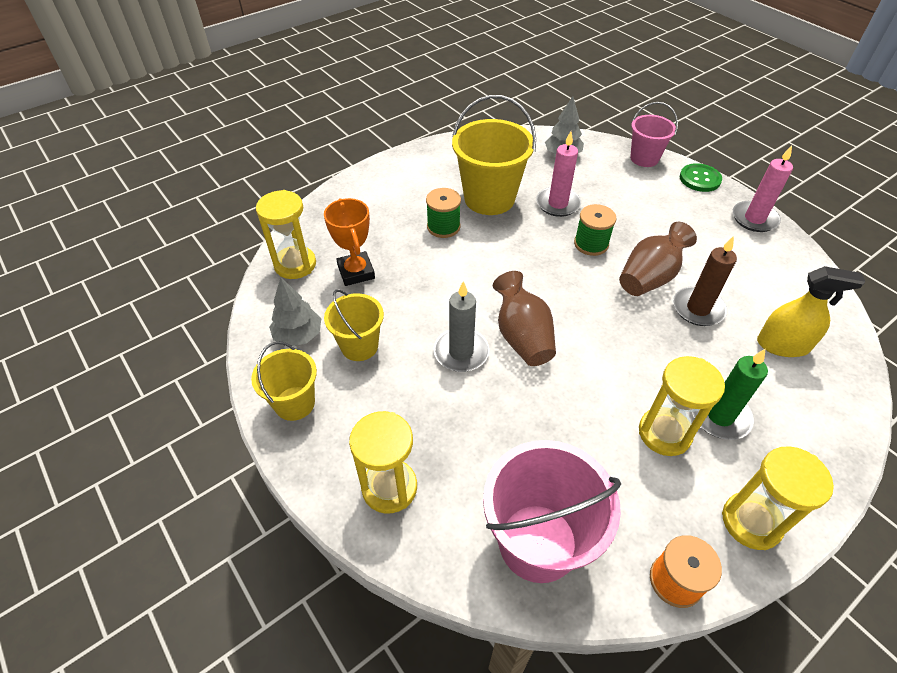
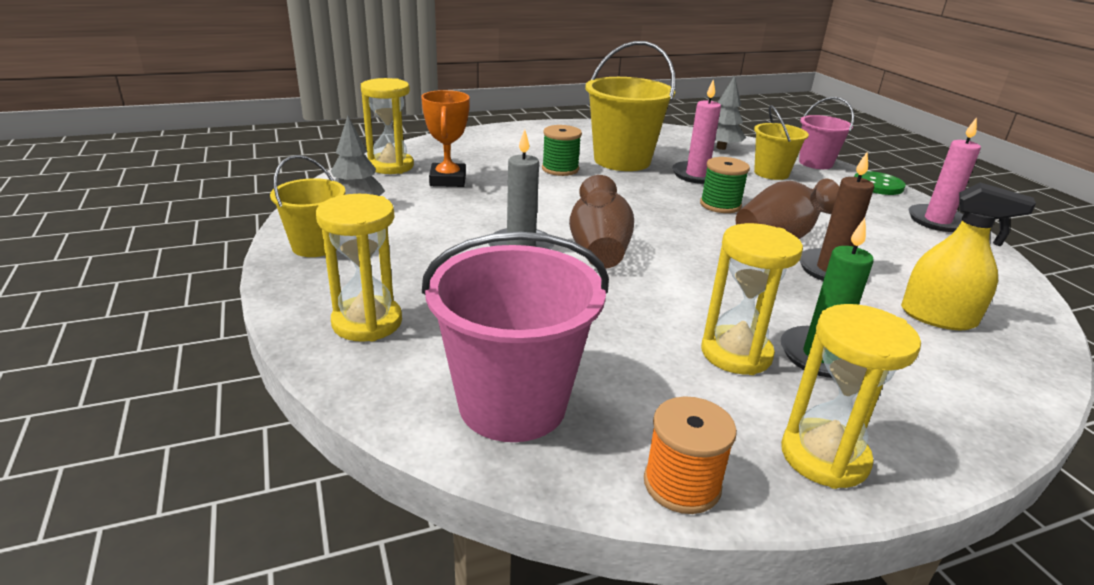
camera: 15 degrees right, 20 degrees down
yellow bucket [324,289,384,361] -> yellow bucket moved to [754,105,809,180]

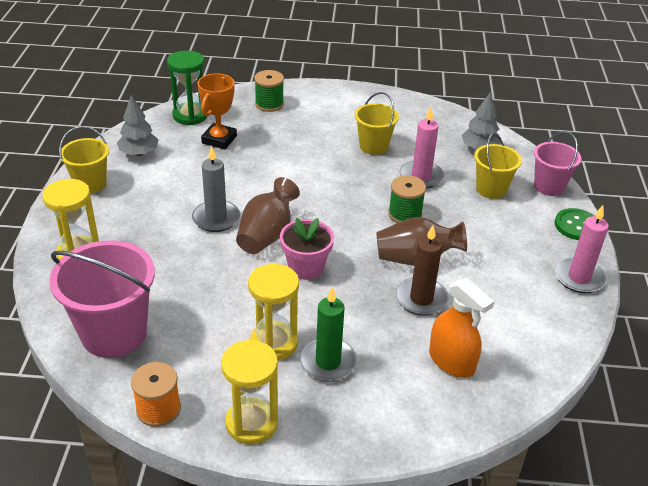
camera: 25 degrees right, 10 degrees up
yellow hourglass [361,78,414,174] -> green hourglass [167,51,207,125]
green spool [542,125,582,176] -> green spool moved to [254,70,284,112]
yellow bucket [585,41,675,171] -> yellow bucket [354,92,399,155], size x0.59
yellow spray bottle [901,183,1036,330] -> orange spray bottle [429,278,494,378]
none -> pink flower pot [280,218,334,280]

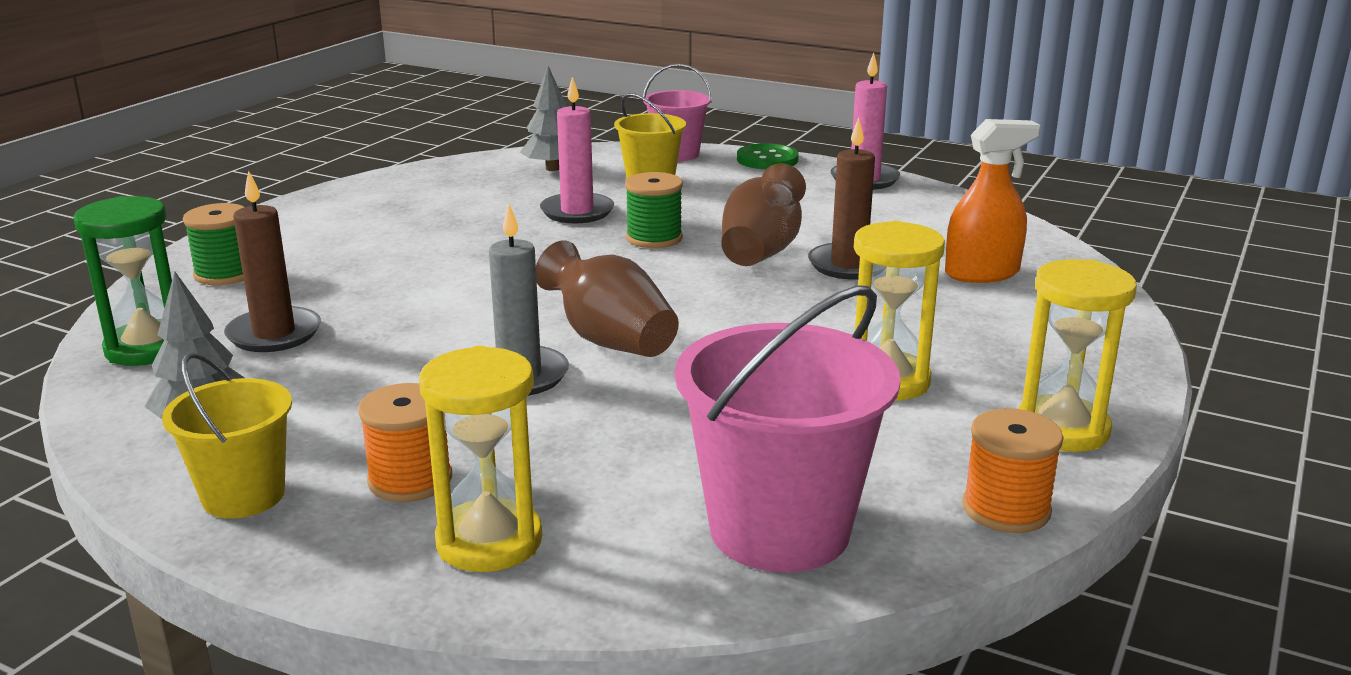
camera: 65 degrees left, 15 degrees down
orange trophy [197,73,237,149] -> brown candle [224,171,321,352]
pink flower pot [280,218,334,280] -> none
green candle [300,287,357,382] -> none
yellow bucket [354,92,399,155] -> none
none -> orange spool [358,383,452,502]

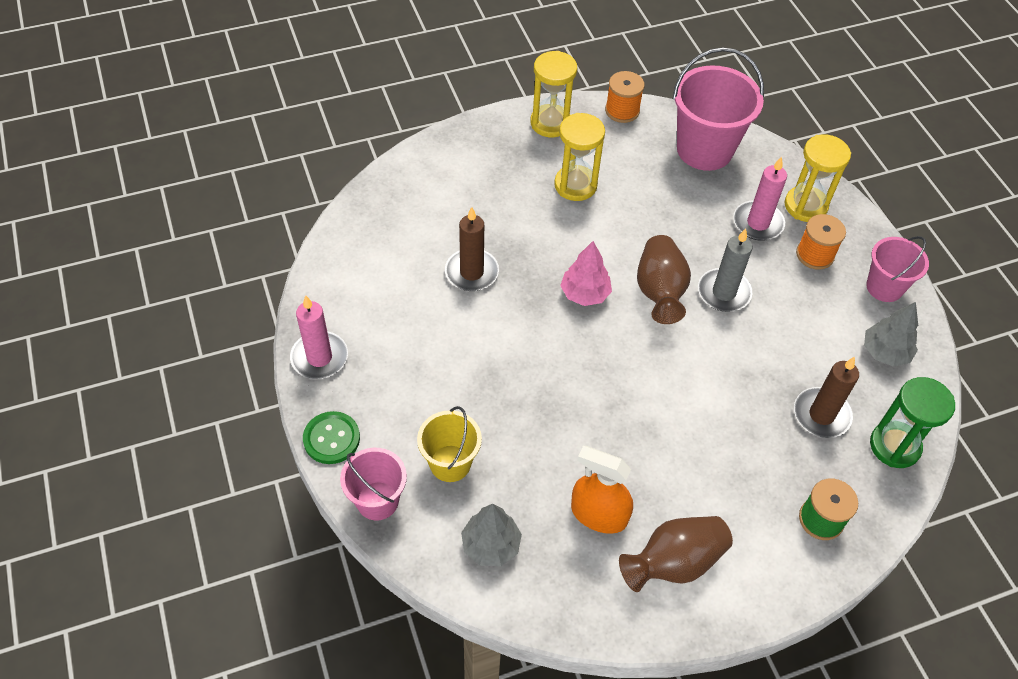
camera: 140 degrees left, 30 degrees up
yellow bucket [162,353,292,518] -> pink bucket [866,236,929,302]
pink candle [540,77,614,223] -> pink candle moved to [733,156,787,241]
green spool [625,172,683,248] -> none
brown vase [721,163,806,266] -> brown vase moved to [619,516,733,592]
orange spray bottle [945,119,1041,283] -> orange spray bottle moved to [571,446,633,534]
none -> pink tree [560,241,612,306]

